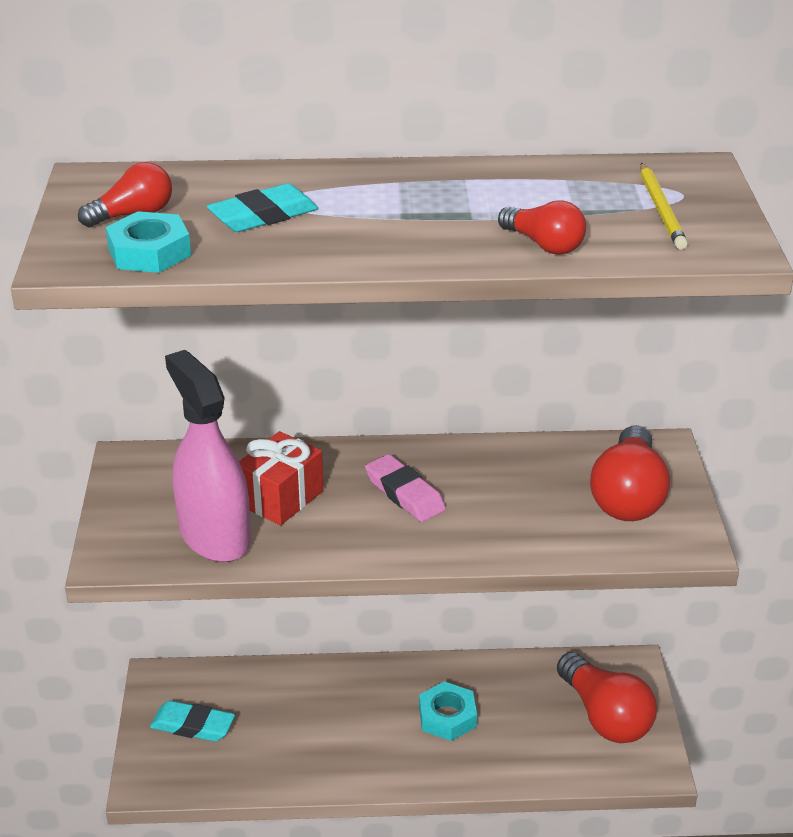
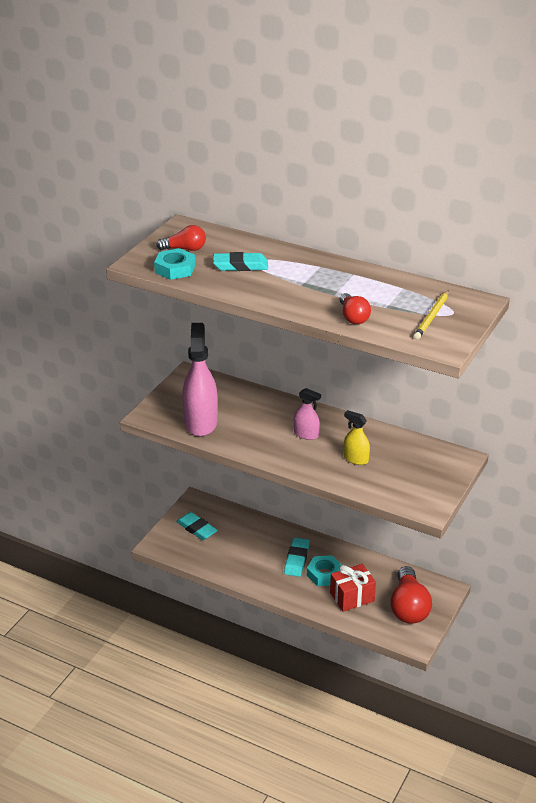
camera: 30 degrees right, 0 degrees up
red gift [239,431,323,525] -> red gift moved to [330,564,376,612]
pink eraser [365,454,446,522] -> pink spray bottle [294,388,321,440]
red light bulb [590,425,670,521] -> none
none -> turquoise eraser [284,538,310,577]
none -> yellow spray bottle [344,410,370,465]

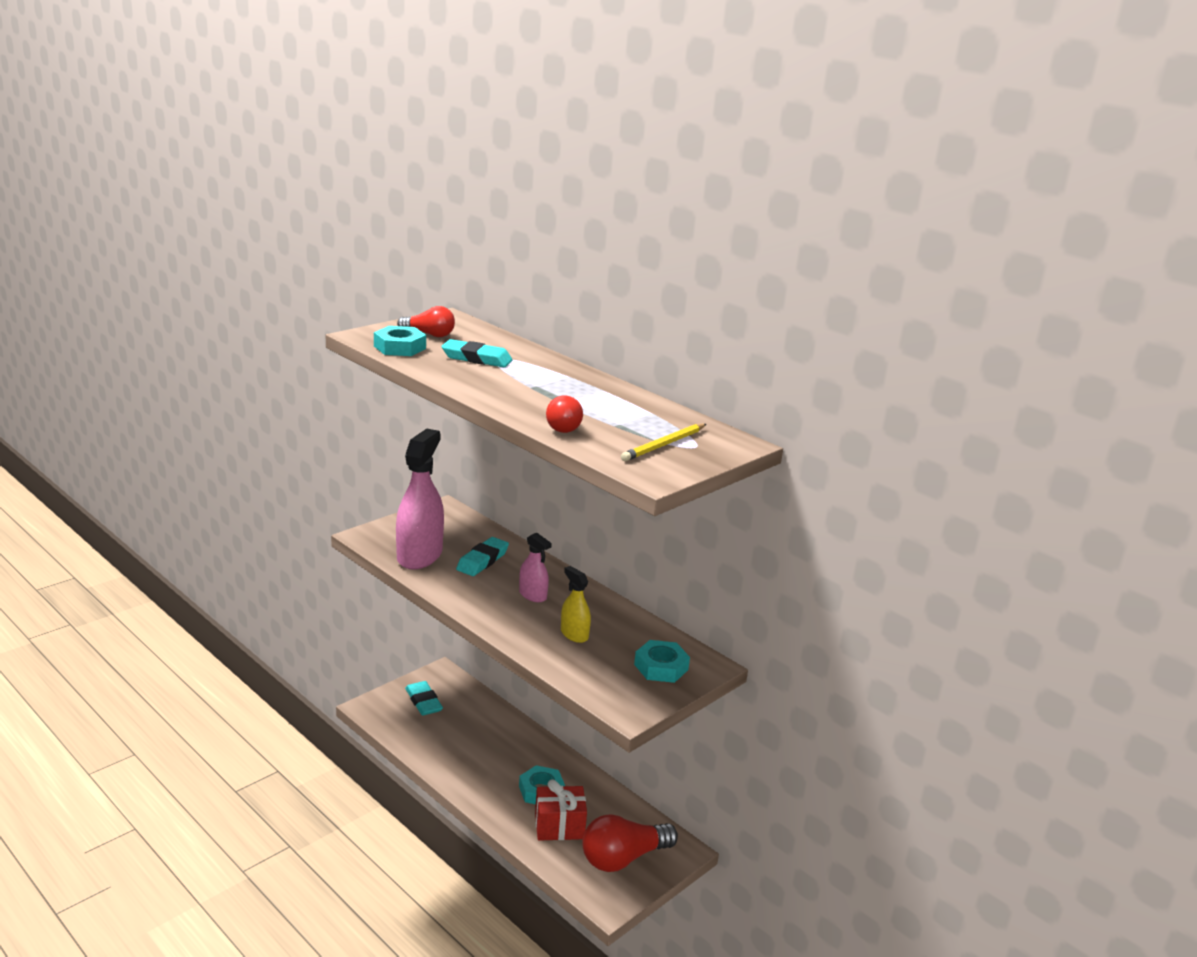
camera: 15 degrees right, 10 degrees down
turquoise eraser [284,538,310,577] -> turquoise eraser moved to [456,537,509,576]
red light bulb [390,566,432,624] -> red light bulb turned 45 degrees clockwise [582,814,678,872]
none -> turquoise nut [634,640,690,683]

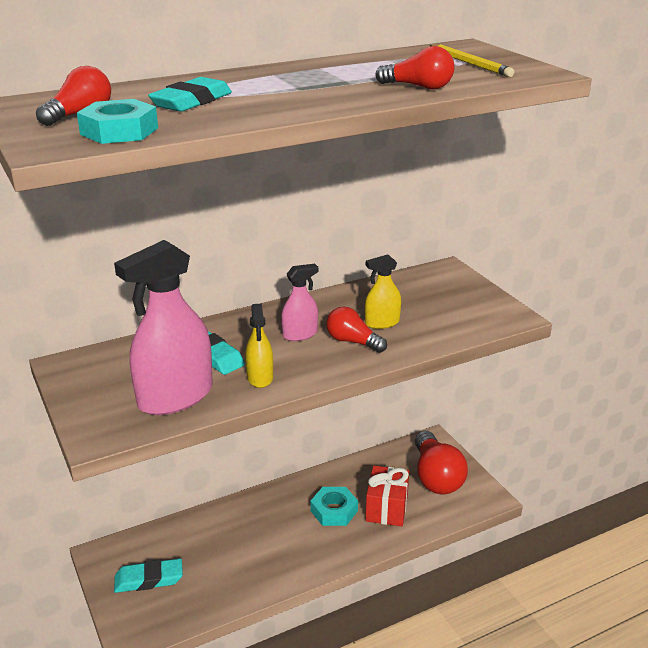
camera: 70 degrees left, 5 degrees up
pink spray bottle [396,429,444,570] -> pink spray bottle turned 75 degrees counterclockwise [114,240,213,415]
turquoise nut [634,640,690,683] -> none
none -> yellow spray bottle [245,303,273,388]
none -> red light bulb [326,307,387,353]

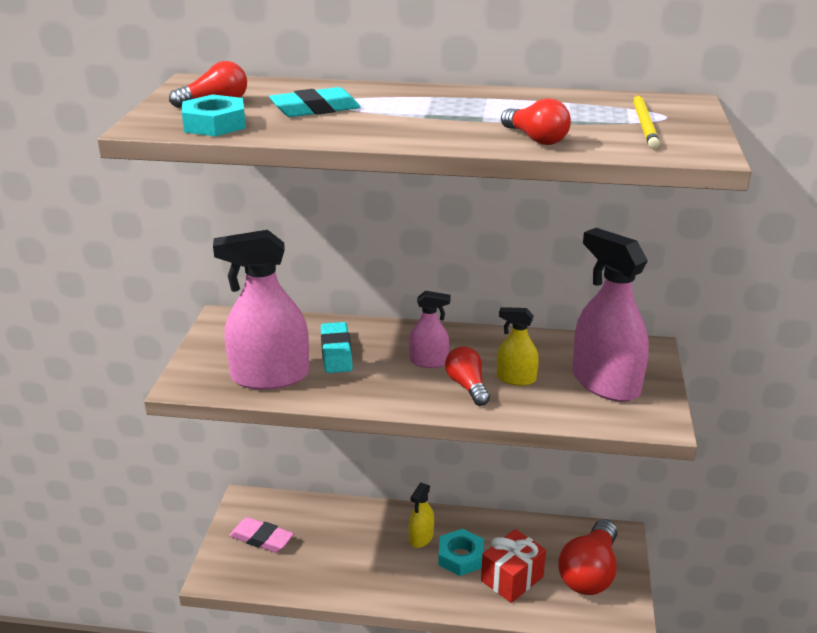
camera: 35 degrees right, 0 degrees up
turquoise eraser [114,559,183,593] -> pink eraser [229,517,294,553]
yellow spray bottle [245,303,273,388] -> yellow spray bottle moved to [409,483,434,548]
none -> pink spray bottle [573,228,649,402]

